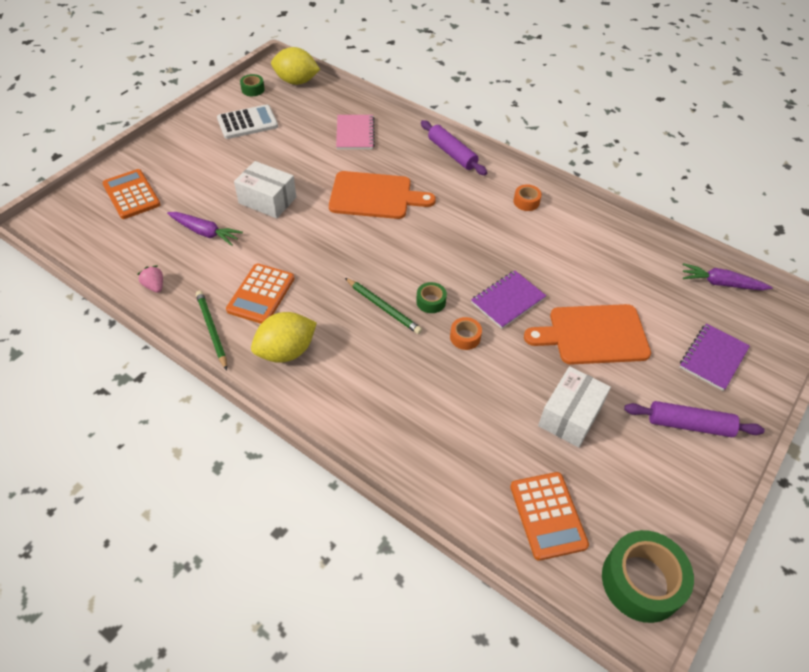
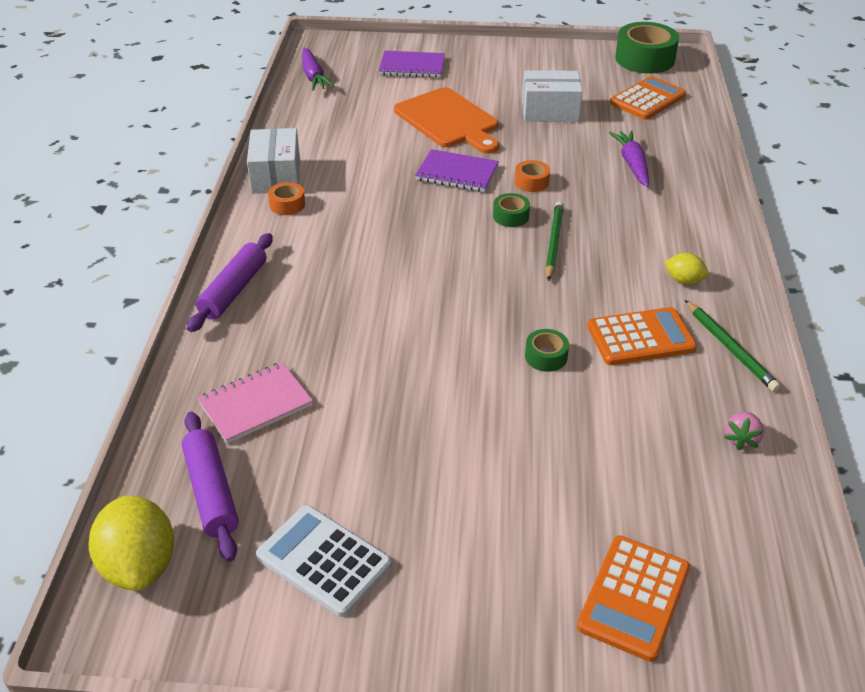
camera: 120 degrees left, 10 degrees down
purple carrot [167,212,243,246] -> purple carrot moved to [609,130,649,187]
green pencil [196,291,227,370] -> green pencil turned 60 degrees counterclockwise [685,300,781,392]
white box [234,161,296,219] -> white box moved to [247,128,300,194]
green tape [240,74,265,96] -> green tape moved to [525,329,569,372]
yellow lemon [251,312,317,363] -> yellow lemon [664,253,709,285], size x0.52
orange cutting board [329,171,436,219] -> none
purple rolling pin [624,401,765,437] -> purple rolling pin moved to [182,412,239,562]

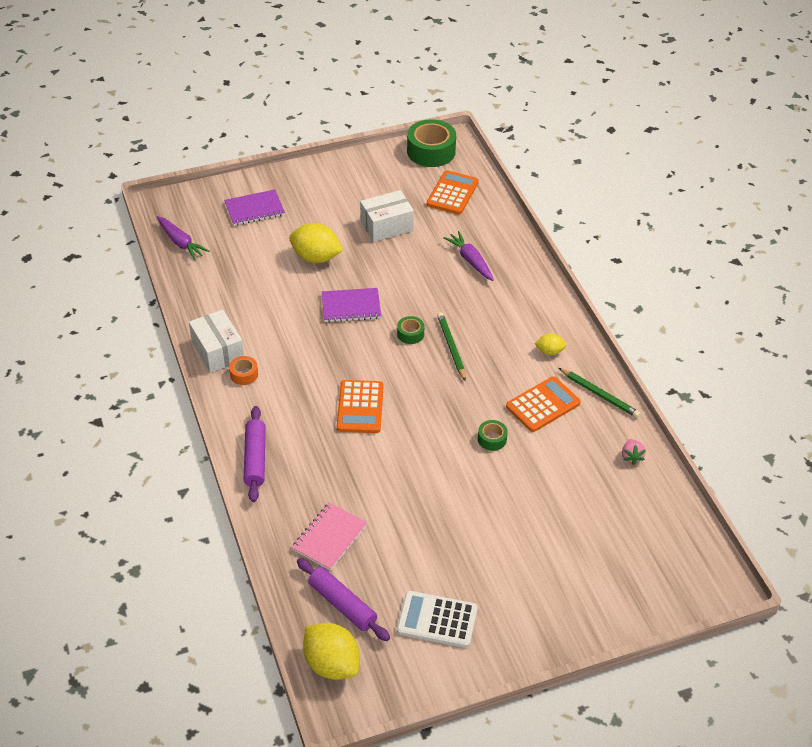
camera: 25 degrees left, 5 degrees up
orange cutting board [394,87,499,154] -> yellow lemon [289,223,343,263]
orange tape [515,160,550,192] -> none
orange calculator [577,536,690,662] -> orange calculator moved to [337,380,384,433]

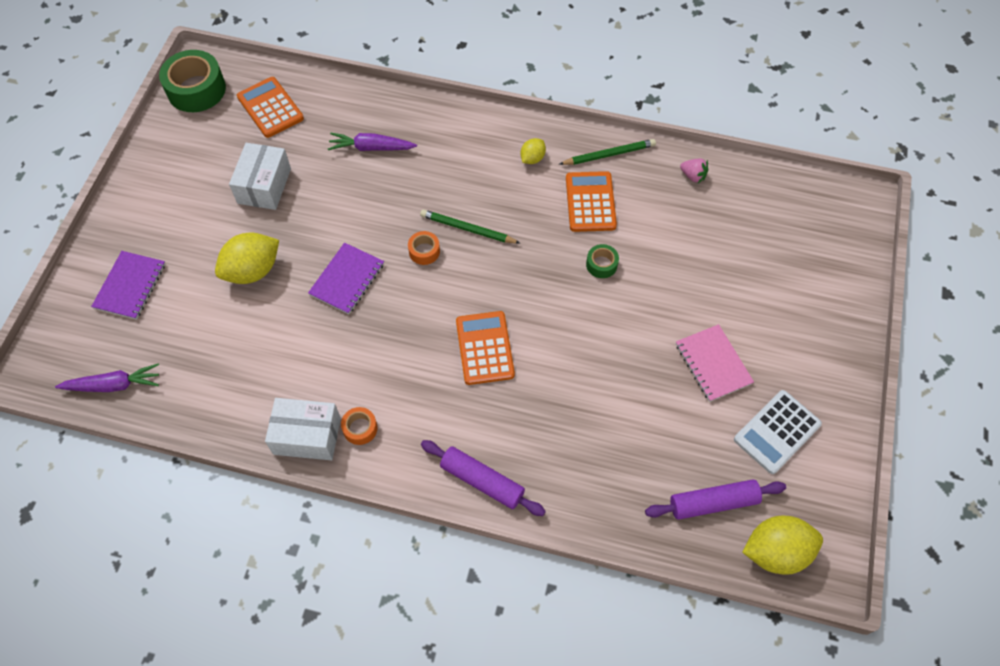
camera: 55 degrees left, 15 degrees up
pink notebook [292,502,367,571] -> pink notebook moved to [676,324,754,402]
orange calculator [337,380,384,433] -> orange calculator turned 135 degrees counterclockwise [456,311,515,385]
green tape [397,316,424,344] -> orange tape [408,231,440,265]

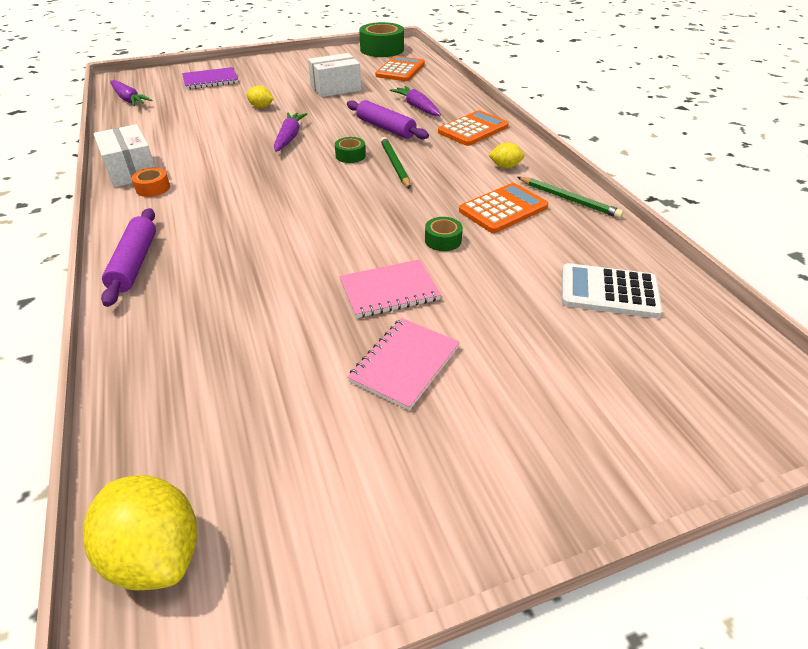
camera: 55 degrees right, 20 degrees down
yellow lemon [215,232,279,284] -> yellow lemon [246,86,274,108], size x0.52
purple notebook [308,243,384,314] -> purple carrot [274,112,307,152]
orange tape [408,231,440,265] -> green tape [335,137,366,163]
orange calculator [456,311,515,385] -> orange calculator moved to [438,110,509,146]
purple rolling pin [645,479,786,520] -> purple rolling pin moved to [347,100,429,139]
pink strawberry [680,159,708,183] -> none
white calculator [734,390,822,474] -> white calculator moved to [561,263,662,318]
none -> pink notebook [339,259,441,318]

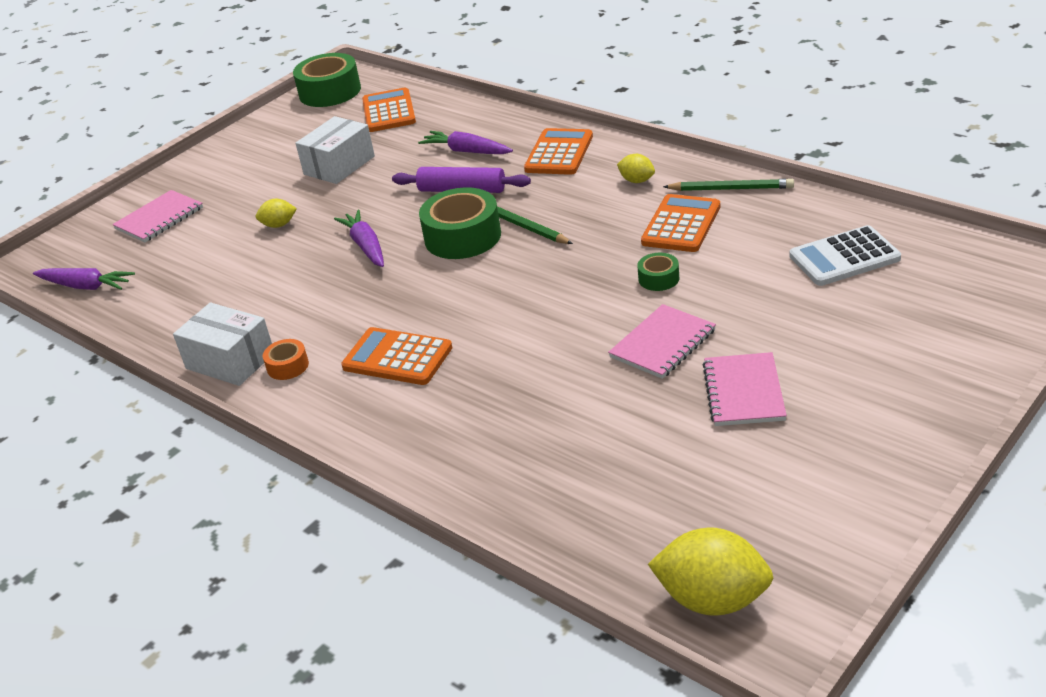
camera: 25 degrees left, 5 degrees down
purple rolling pin [101,208,156,307] -> none
purple notebook [182,67,238,89] -> pink notebook [112,190,203,242]
green tape [335,137,366,163] -> green tape [419,187,501,259], size x2.05
yellow lemon [489,143,525,168] -> yellow lemon turned 60 degrees clockwise [617,154,655,183]
none -> orange calculator [341,327,452,385]

